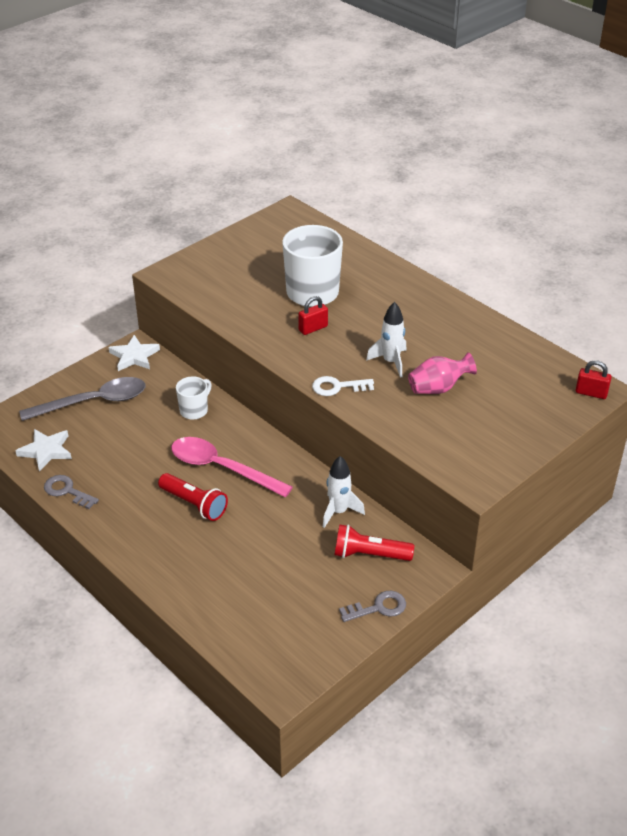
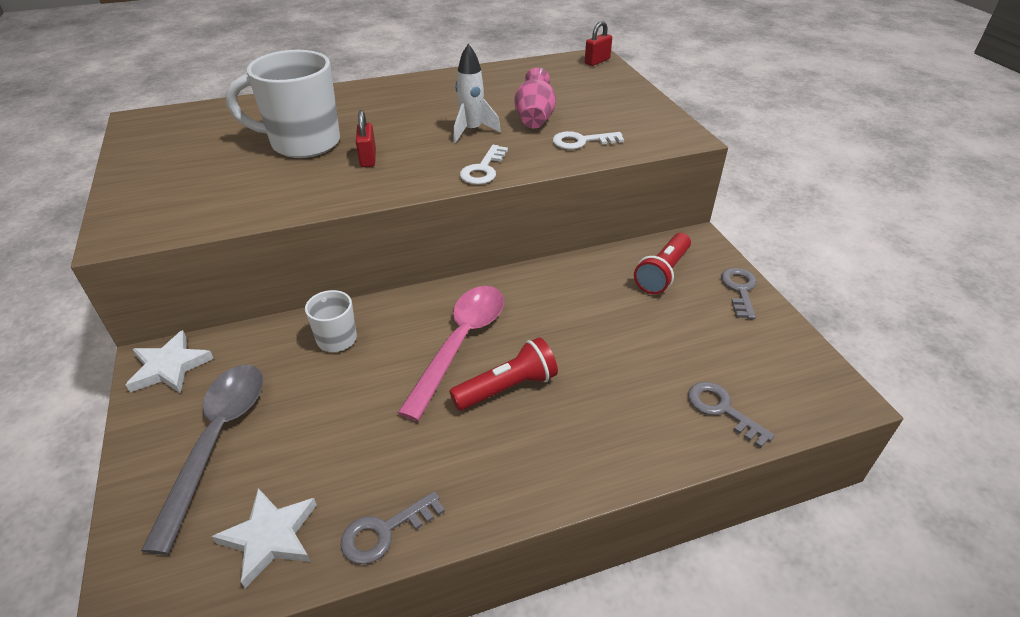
camera: 65 degrees left, 0 degrees up
pink spoon [171,437,293,497] -> pink spoon turned 150 degrees clockwise [398,286,504,421]
white rocket [323,456,365,528] -> none
none -> white key [552,131,624,150]
none -> grey key [688,382,775,448]

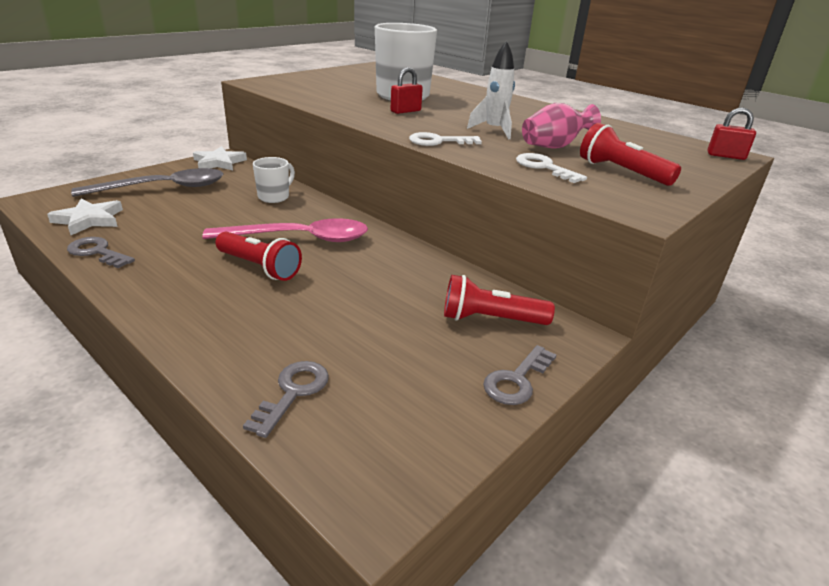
camera: 60 degrees right, 10 degrees down
grey key [721,268,757,319] -> grey key turned 150 degrees clockwise [483,345,557,405]
none -> red flashlight [580,123,681,186]

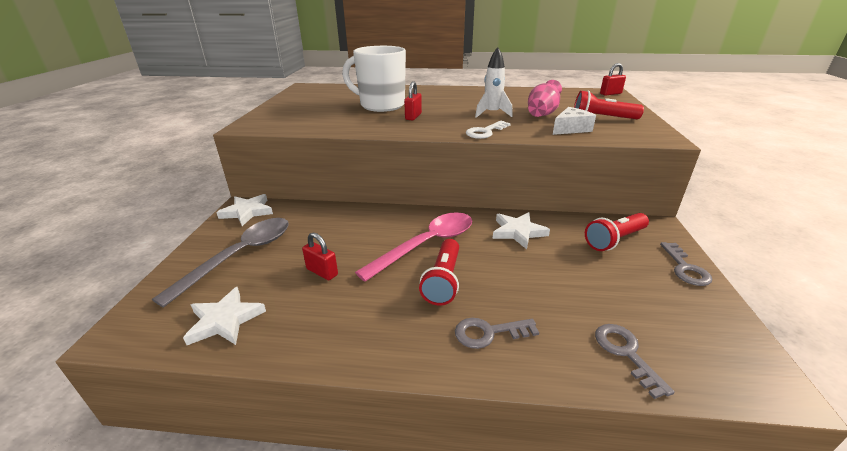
camera: 35 degrees left, 0 degrees up
grey key [67,237,135,268] -> grey key moved to [455,318,539,349]
red flashlight [215,232,302,281] -> red flashlight turned 105 degrees clockwise [419,239,459,306]
white mug [253,157,295,203] -> none
white key [516,153,587,183] -> white cheese [553,107,596,135]
none -> red padlock [302,233,338,280]
none -> white star [493,212,550,249]

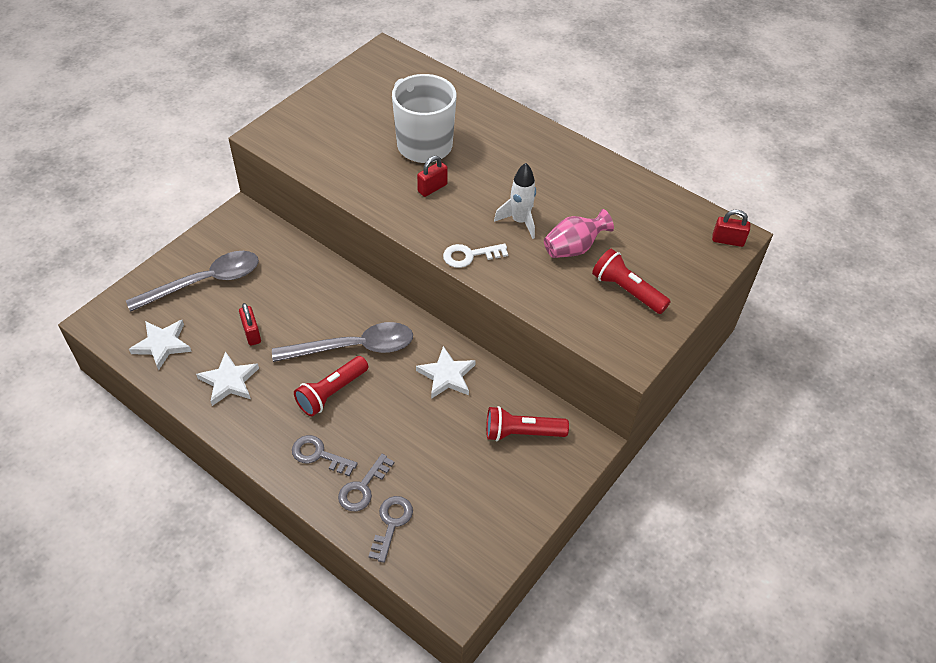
camera: 30 degrees right, 20 degrees up
white star [216,194,273,226] -> white star moved to [196,351,259,406]
pink spoon [355,212,472,282] -> grey spoon [272,322,413,362]
white cheese [553,107,596,135] -> none
grey key [660,242,713,286] -> grey key moved to [338,454,394,511]

